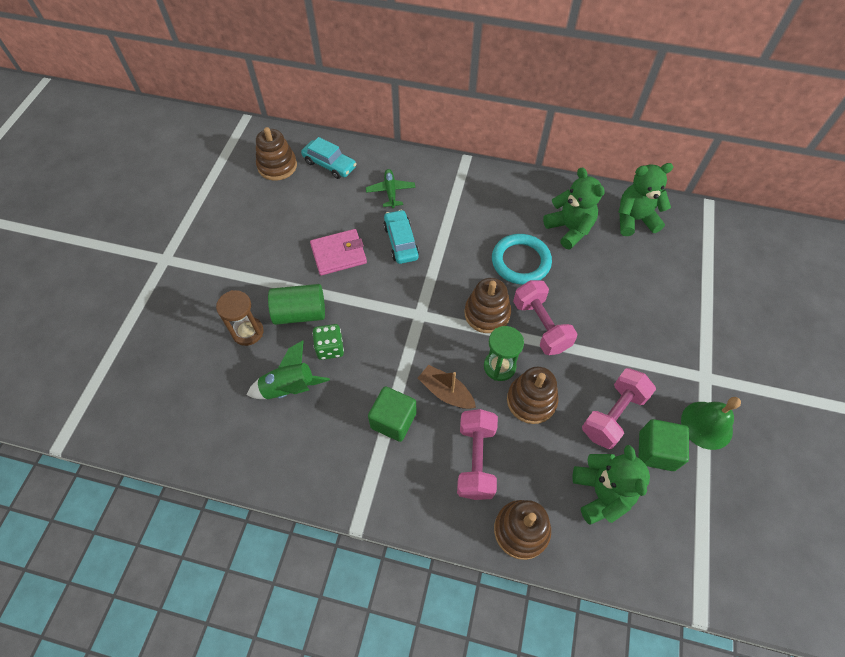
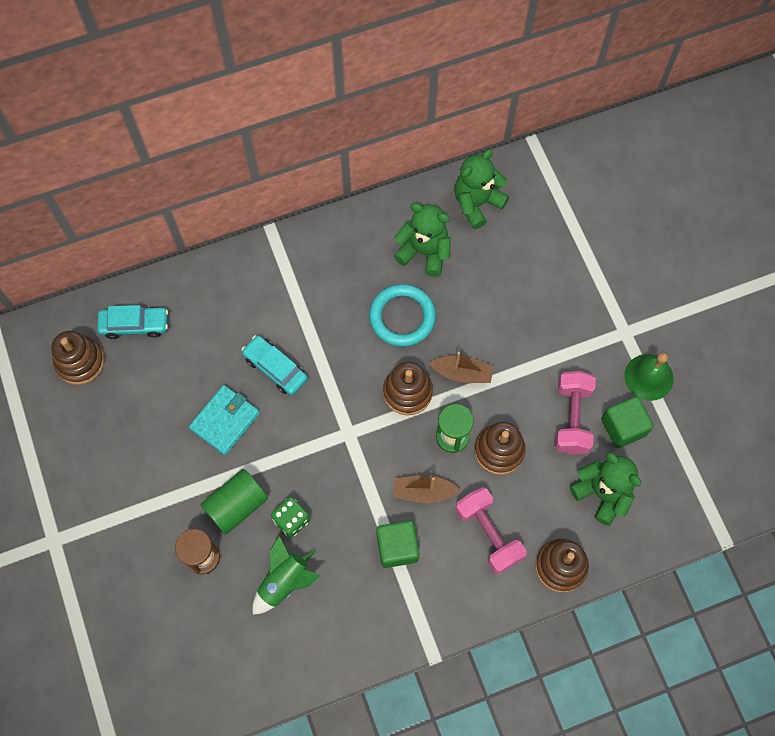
camera: 35 degrees left, 10 degrees up
pink wallet [310,229,367,275] -> turquoise wallet [189,385,260,455]
green plane [366,169,415,208] -> none
pink dumbbell [513,280,578,355] -> brown boat [429,352,494,383]

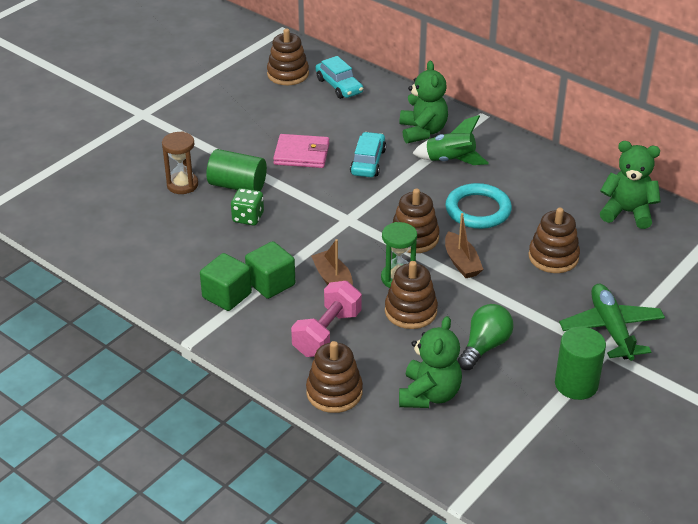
camera: 60 degrees right, 30 degrees down
turquoise wallet [189,385,260,455] -> pink wallet [273,134,329,168]
green rocket [252,535,321,615] -> green rocket moved to [412,115,489,165]
green teddy bear [394,203,450,277] -> green teddy bear moved to [400,61,448,143]
pink dumbbell [555,371,596,454] -> green light bulb [458,304,514,370]
green cube [601,396,654,448] -> green cube moved to [200,253,252,311]
green bell [624,352,674,401] -> green cylinder [555,327,606,400]
none -> brown stacking toy [528,208,580,273]
none -> green plane [559,284,665,361]

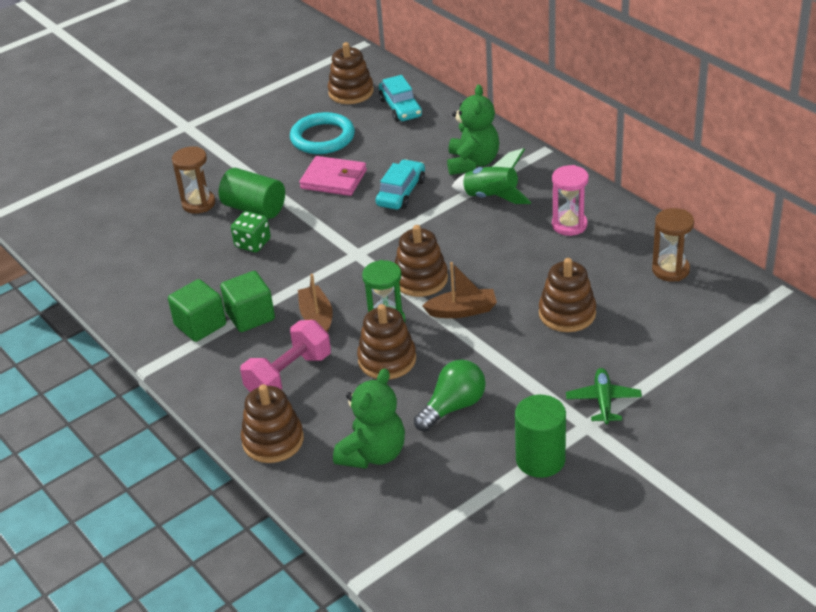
camera: 15 degrees right, 0 degrees up
turquoise ring [445,183,512,229] -> turquoise ring moved to [290,112,355,154]
brown boat [445,213,483,278] -> brown boat turned 90 degrees counterclockwise [422,262,497,318]
green plane [559,284,665,361] -> green plane [566,368,642,424], size x0.62
green teddy bear [600,141,661,229] -> brown hourglass [652,208,694,282]
none -> pink hourglass [552,165,589,236]

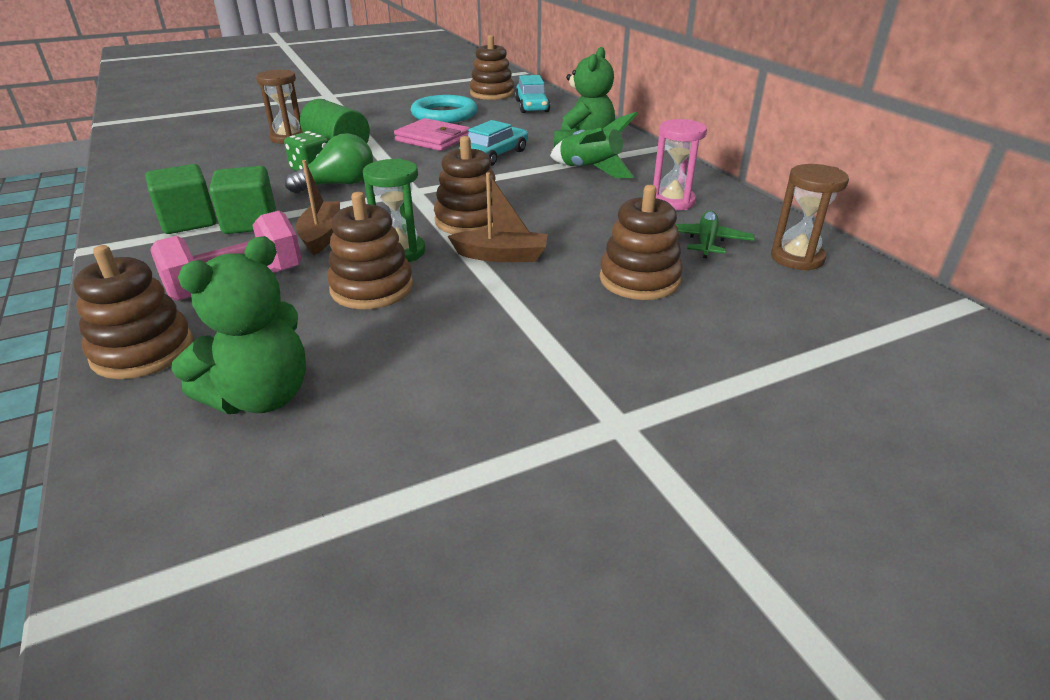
camera: 10 degrees right, 5 degrees down
green light bulb [414,359,486,431] -> green light bulb moved to [285,133,373,194]
green cylinder [515,395,566,478] -> none
green plane [566,368,642,424] -> green plane moved to [676,210,755,258]

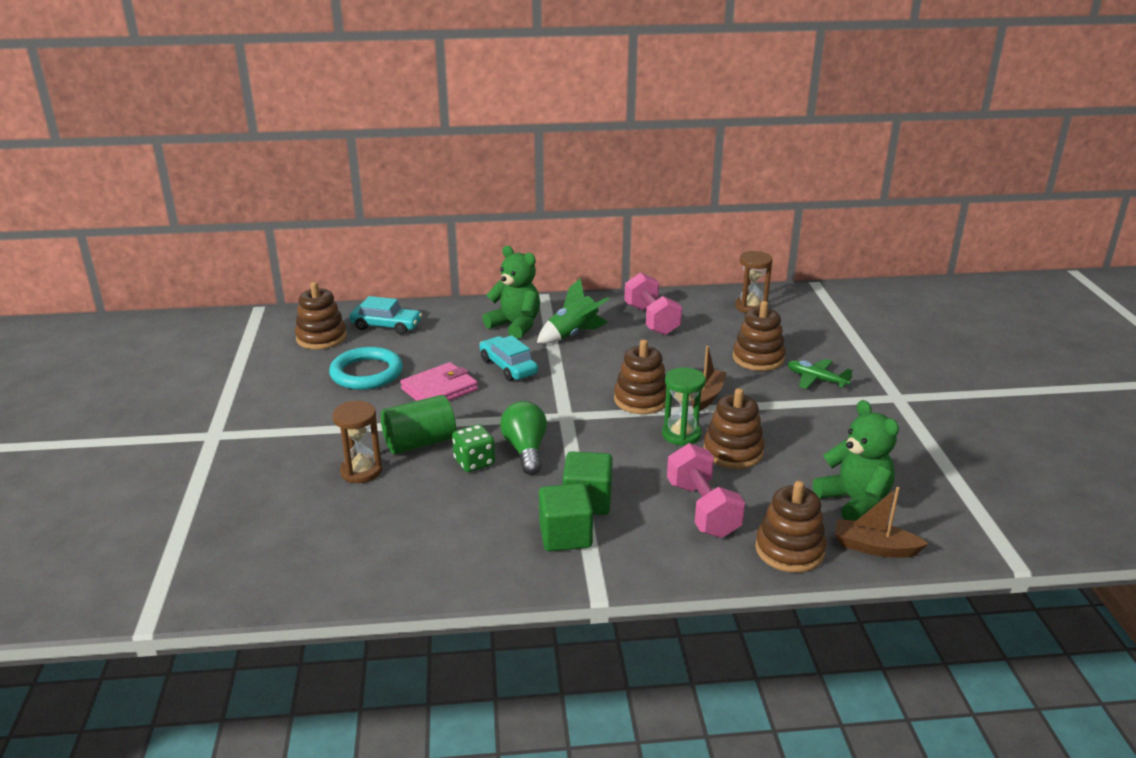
camera: 70 degrees left, 5 degrees down
brown boat [296,160,340,256] -> brown boat moved to [835,487,928,558]
pink hourglass [653,119,707,210] -> pink dumbbell [624,272,682,335]
green plane [676,210,755,258] -> green plane moved to [788,359,853,389]

